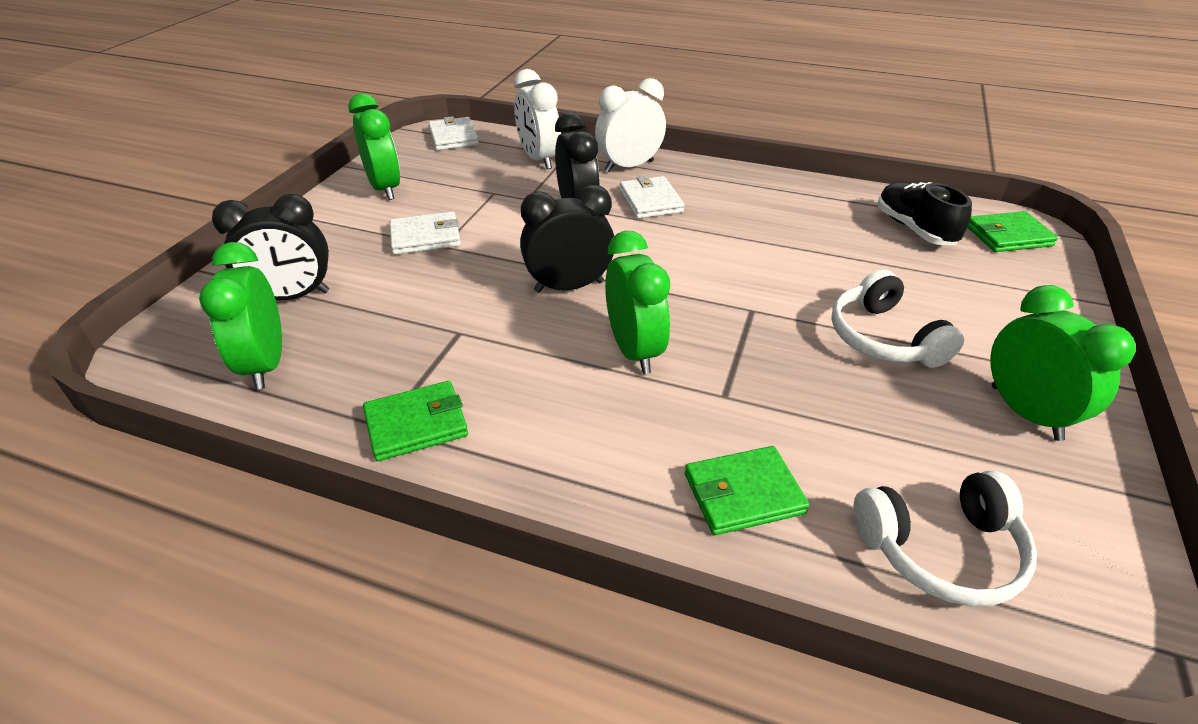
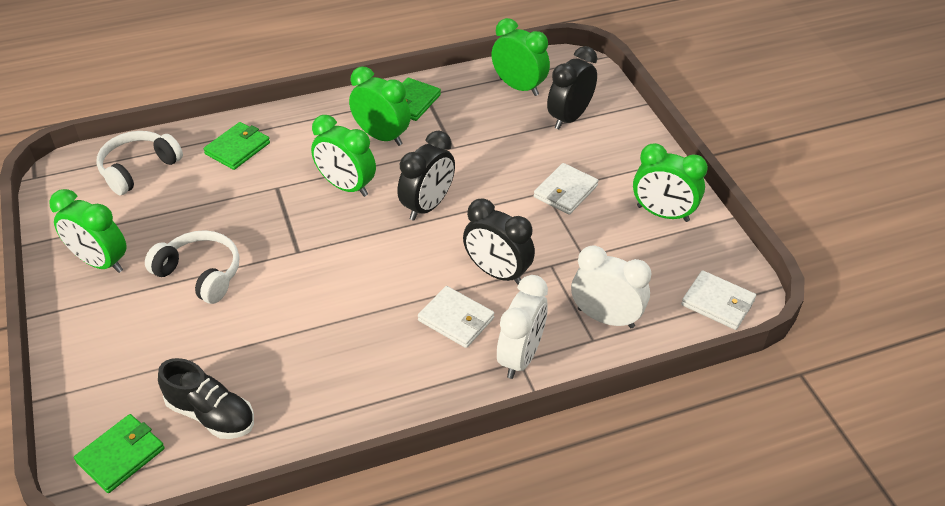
camera: 140 degrees right, 5 degrees up
none -> green clock [349,66,411,146]

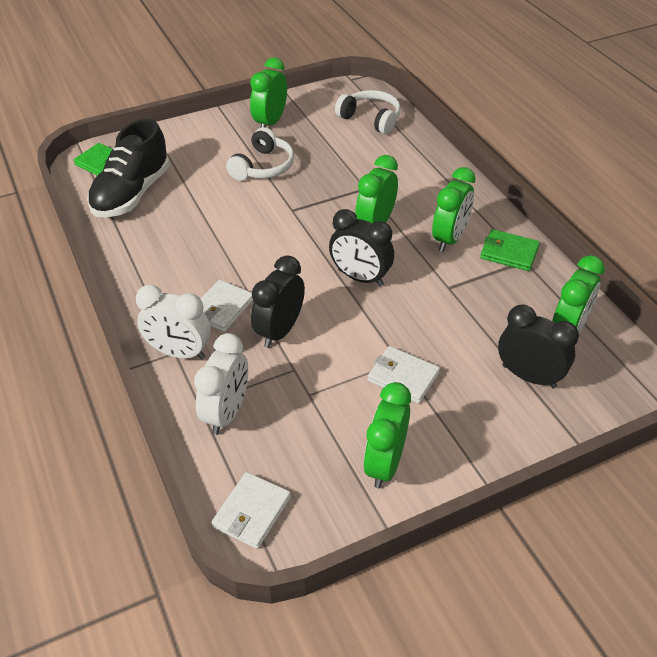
camera: 85 degrees right, 0 degrees up
black shoe [158,358,254,439] -> black shoe [87,119,170,217], size x1.51
green wallet [203,122,270,170] -> none

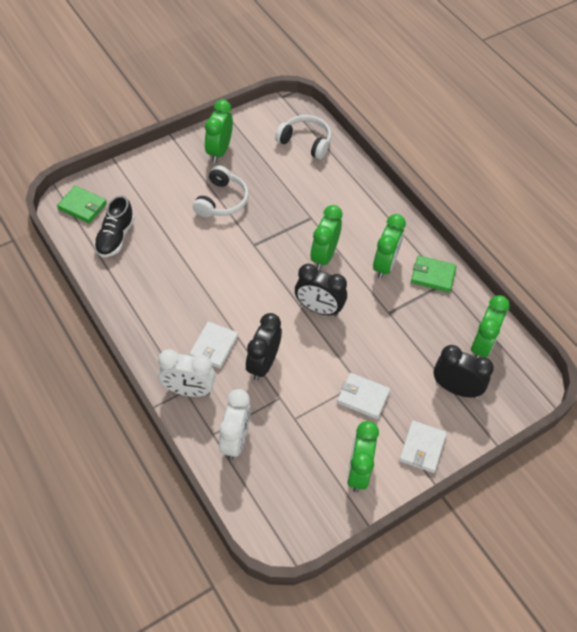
camera: 10 degrees left, 10 degrees up
black shoe [87,119,170,217] -> black shoe [94,195,134,257], size x0.66
white wallet [211,472,291,549] -> white wallet moved to [399,420,447,473]

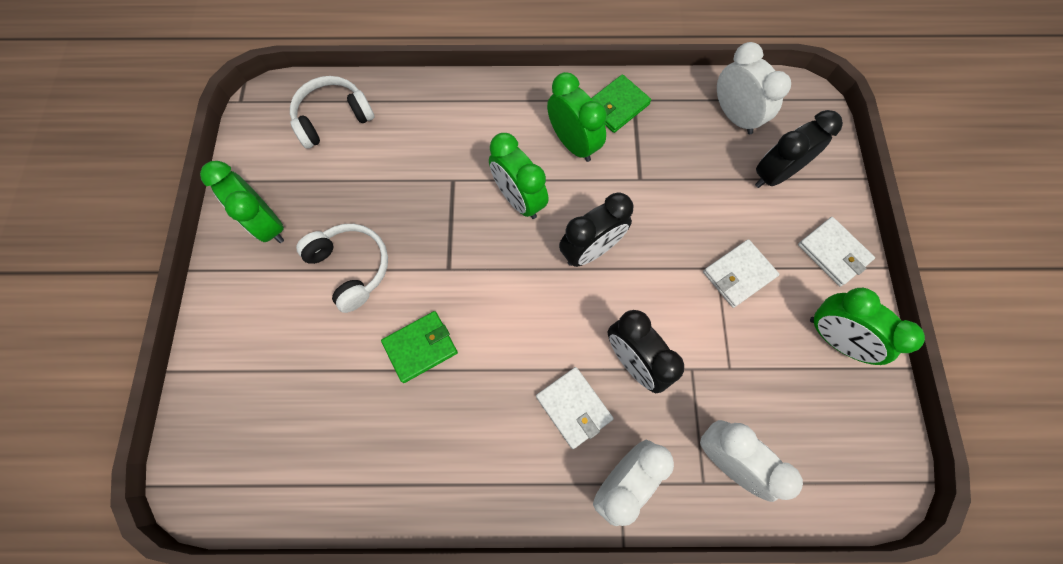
camera: 55 degrees left, 15 degrees up
green wallet [57,186,107,223] -> green wallet moved to [381,311,458,383]
black shoe [94,195,134,257] -> none
green clock [471,295,510,358] -> white clock [717,42,791,134]

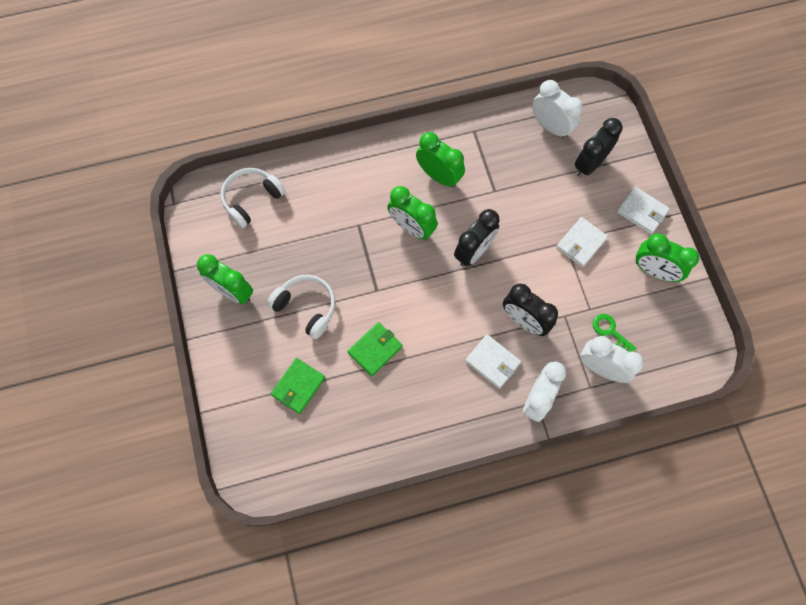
camera: 15 degrees left, 0 degrees up
green wallet [591,74,651,133] -> green wallet moved to [271,358,325,414]
none -> green key [593,314,636,352]

